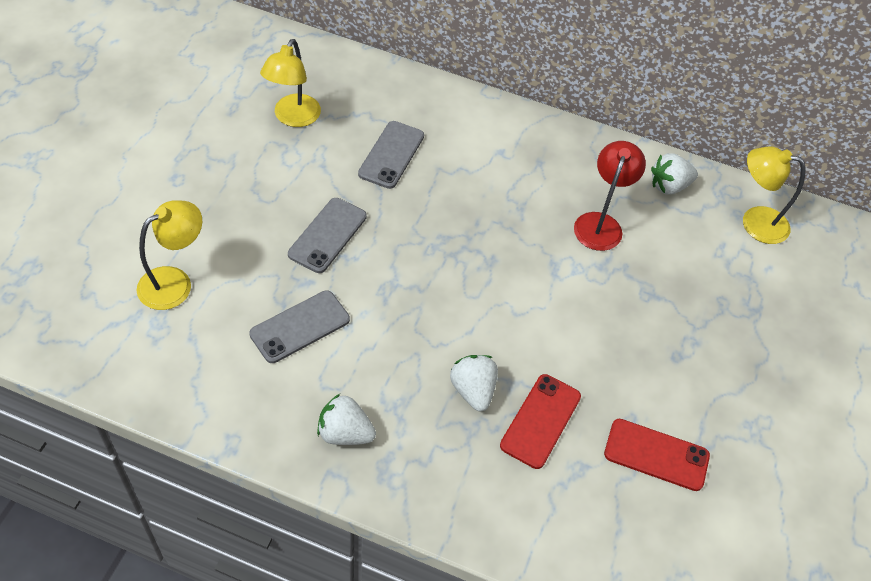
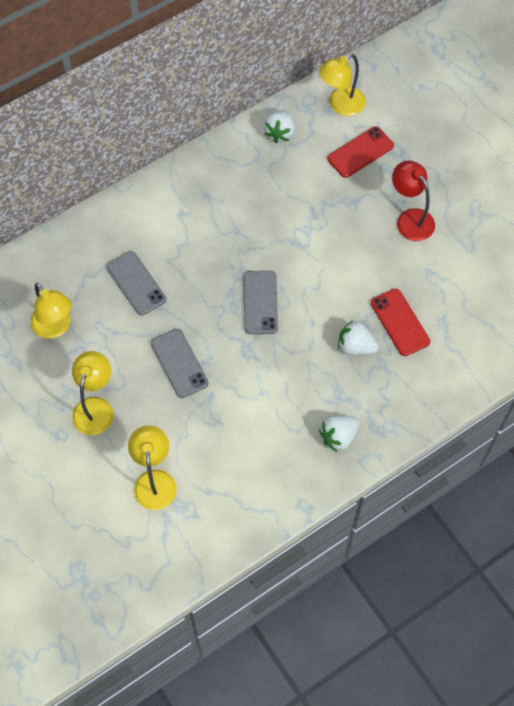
camera: 50 degrees left, 10 degrees up
grey phone [249,290,350,363] -> grey phone moved to [243,271,278,334]
red lamp [574,141,646,251] -> red lamp moved to [392,160,435,241]
red phone [604,419,710,491] -> red phone moved to [327,126,394,178]
none -> yellow lamp [72,351,114,435]

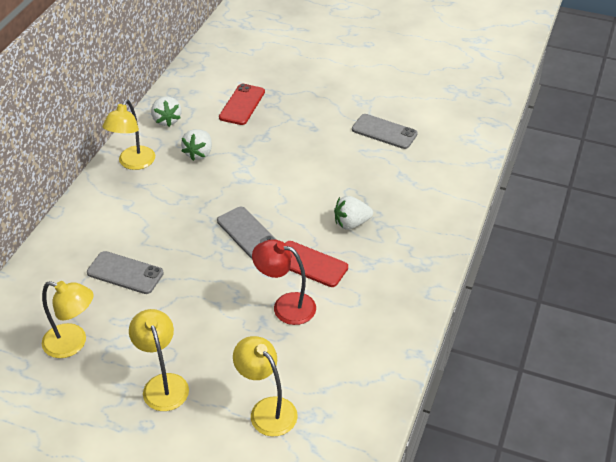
camera: 35 degrees left, 20 degrees down
grey phone [151,329,209,398] -> grey phone moved to [352,114,418,149]
yellow lamp [319,54,366,116] -> yellow lamp moved to [102,100,155,170]
white strawberry [319,415,359,452] -> white strawberry moved to [181,129,212,161]
red phone [371,289,430,356] -> red phone moved to [285,241,348,287]
red lamp [392,160,435,241] -> red lamp moved to [252,239,316,325]

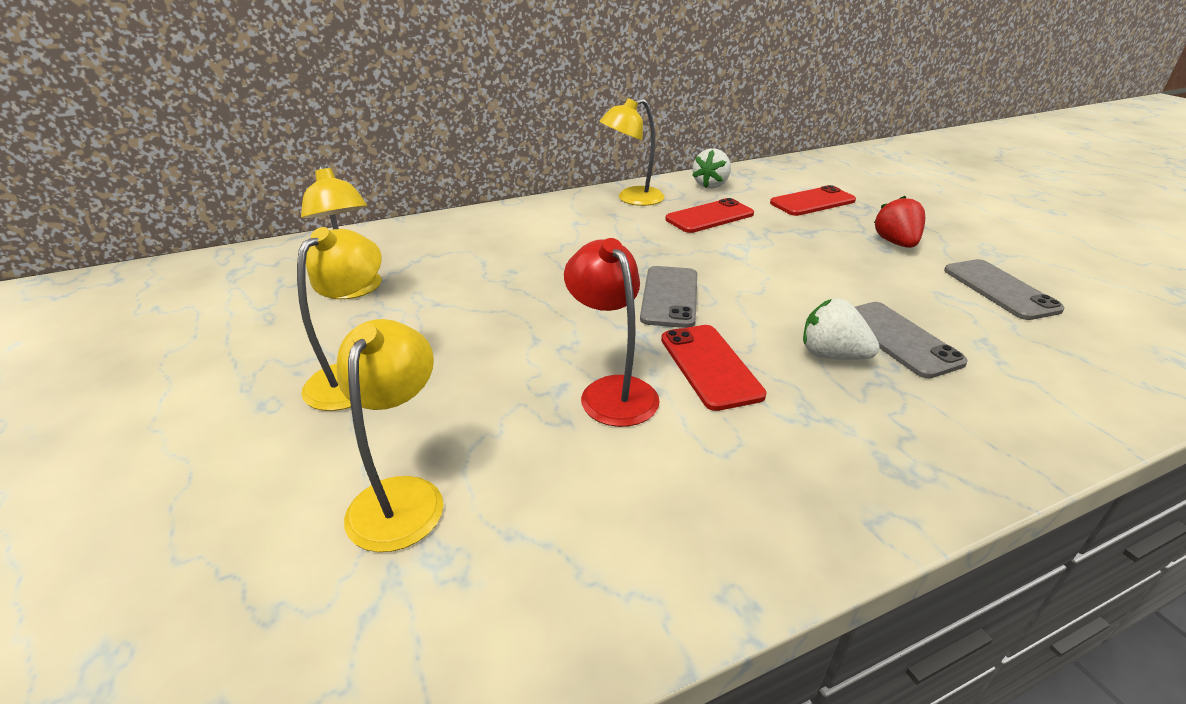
camera: 45 degrees right, 10 degrees down
grey phone [87,251,164,294] -> grey phone moved to [855,302,968,379]
white strawberry [181,129,212,161] -> red phone [665,198,754,233]
none -> red strawberry [874,196,925,248]

